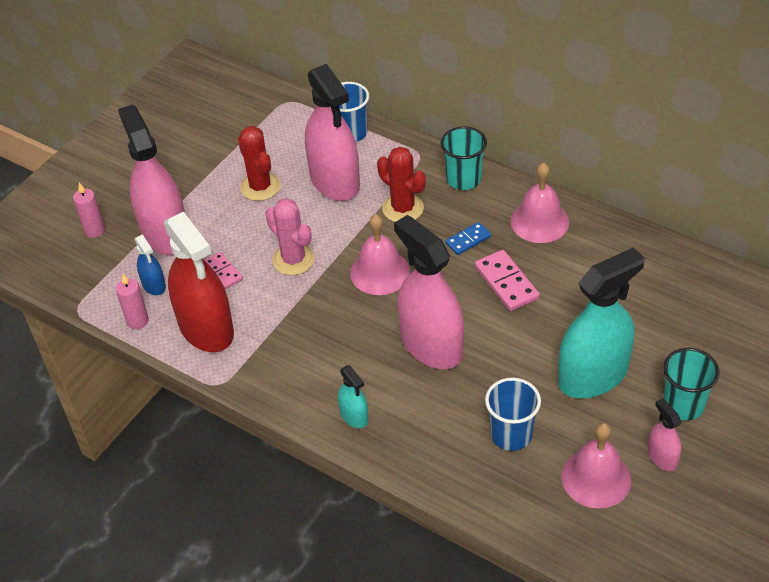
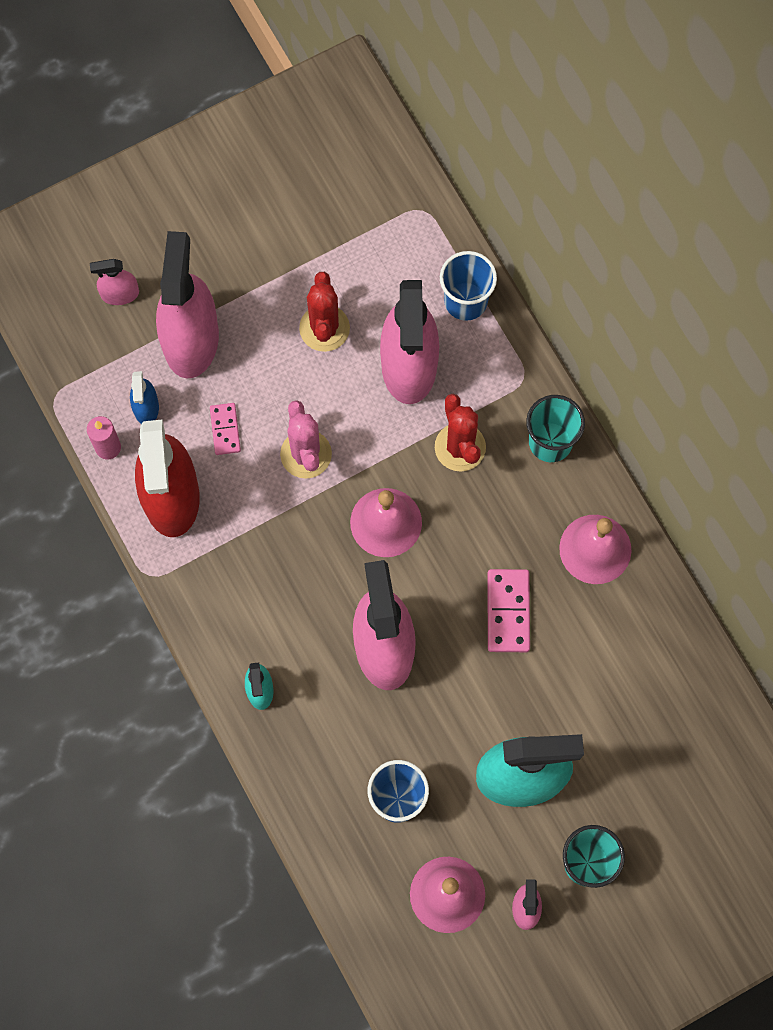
camera: 25 degrees right, 25 degrees up
pink candle [73,183,105,238] -> pink spray bottle [90,259,139,305]
blue domino [445,222,491,255] -> none

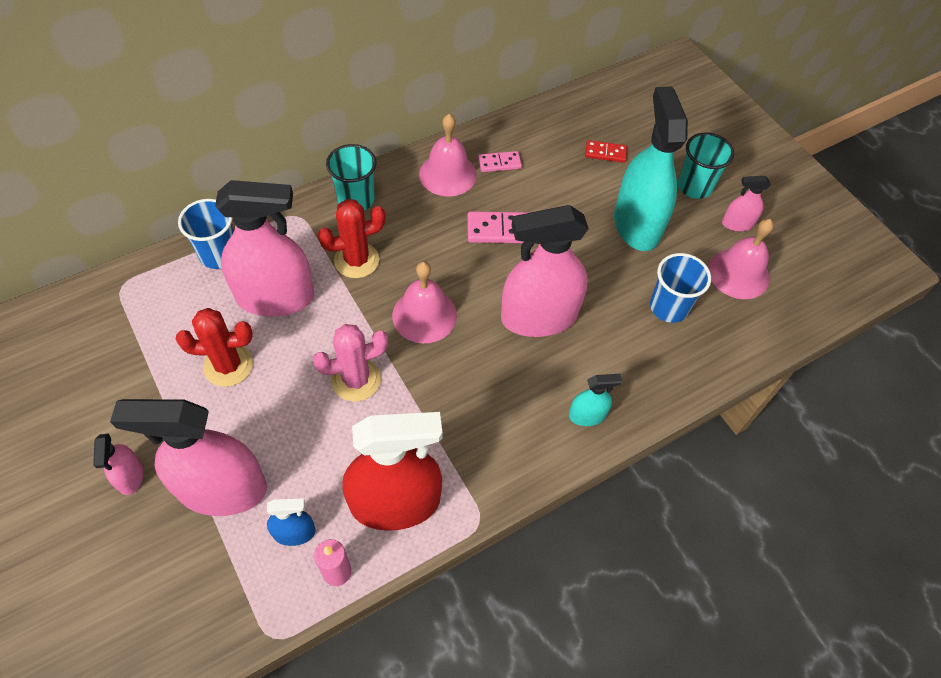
camera: 95 degrees left, 15 degrees down
pink spray bottle [90,259,139,305] -> pink spray bottle moved to [93,433,143,495]
pink domino [210,403,241,455] -> pink domino moved to [478,151,522,172]
none -> red domino [585,140,627,163]

